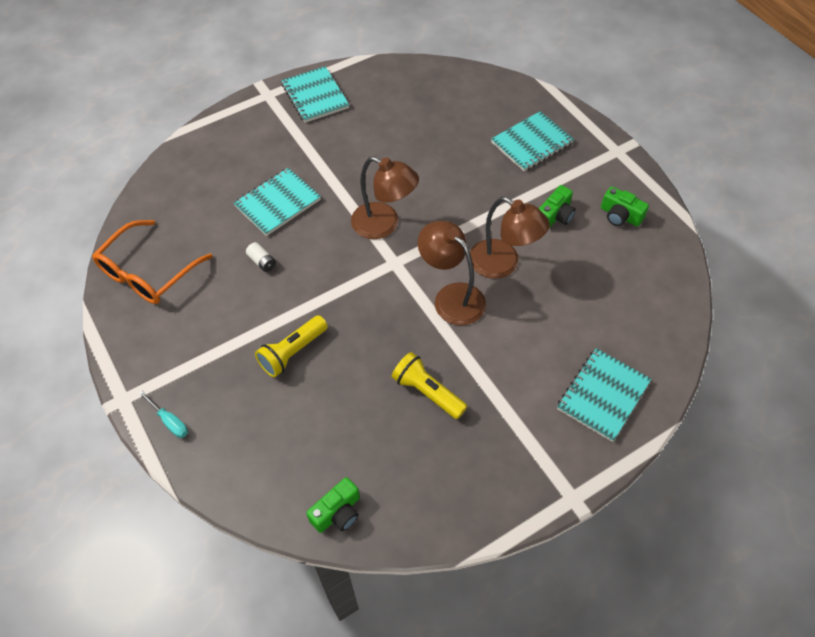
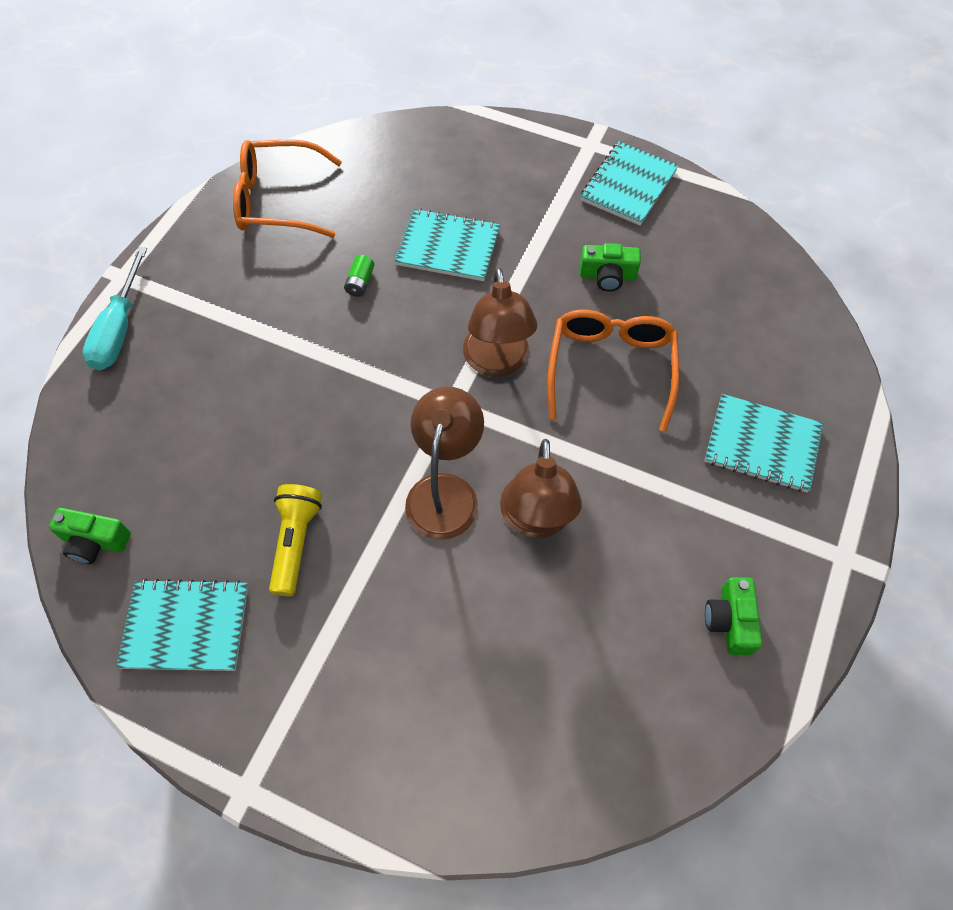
camera: 55 degrees right, 5 degrees up
turquoise screwdriver [138,391,188,438] -> turquoise screwdriver [82,247,147,370], size x1.80
white battery [246,242,276,272] -> green battery [344,255,374,297]
yellow flashlight [255,315,328,377] -> none
green camera [539,185,576,228] -> green camera moved to [580,243,641,291]
turquoise notebook [557,348,651,442] -> turquoise notebook moved to [116,578,248,671]
none -> orange glasses [547,309,679,432]

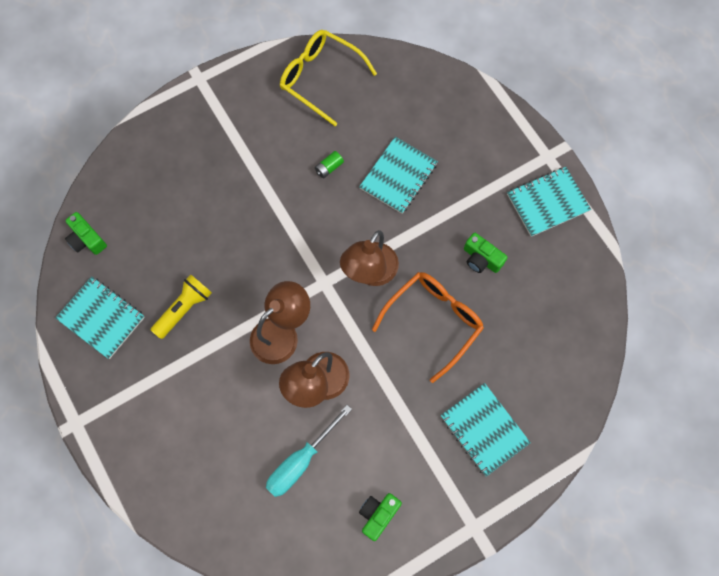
camera: 35 degrees right, 10 degrees up
turquoise screwdriver [82,247,147,370] -> turquoise screwdriver moved to [266,405,352,497]
orange glasses [233,140,342,238] -> yellow glasses [280,30,377,126]
turquoise notebook [395,208,500,281] -> turquoise notebook turned 75 degrees clockwise [359,137,438,214]

